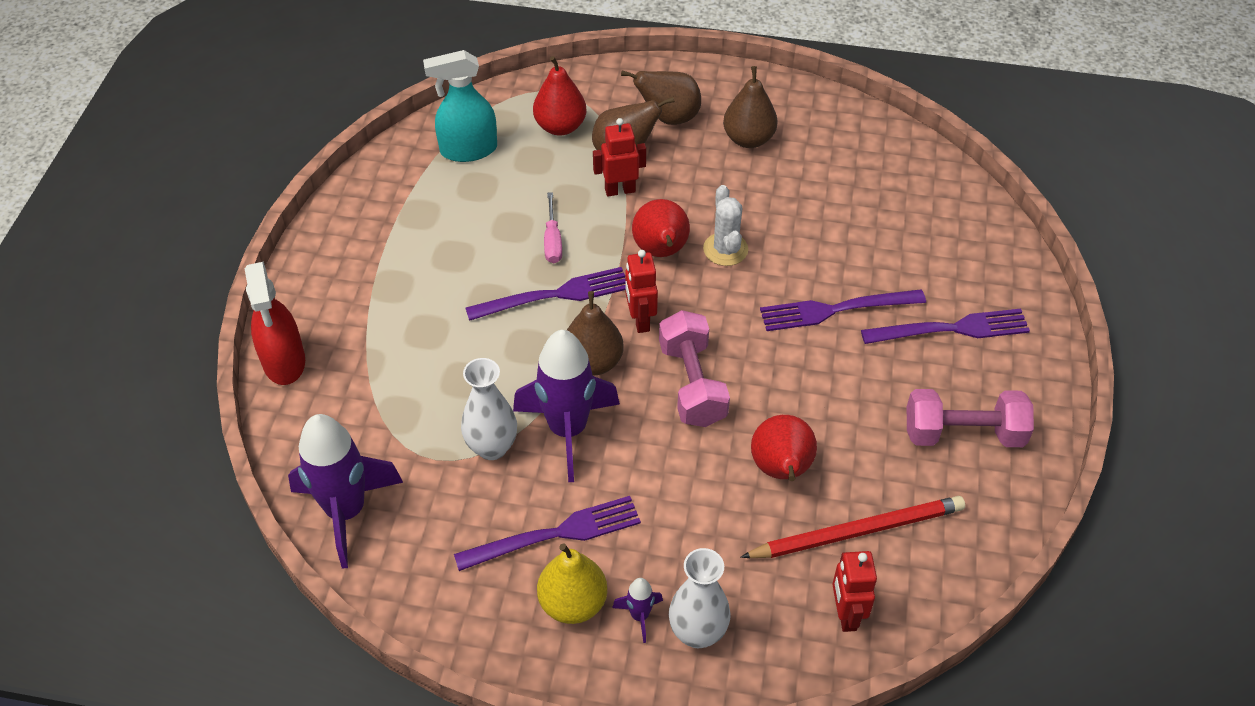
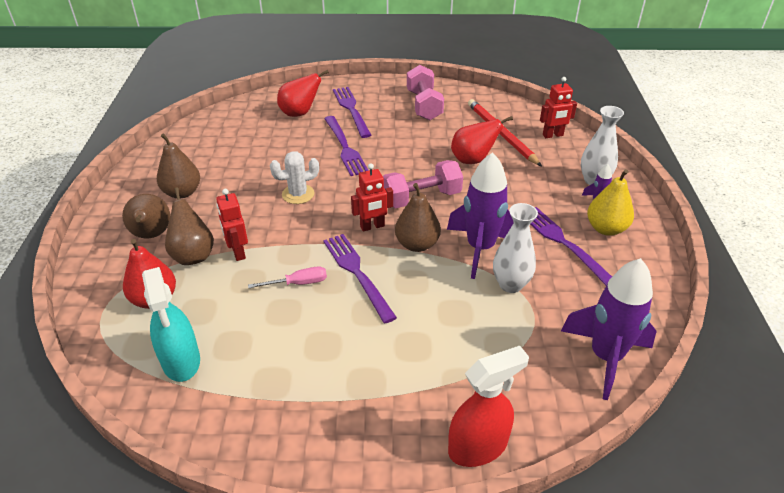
camera: 100 degrees left, 10 degrees down
red pear [632,199,690,257] -> red pear moved to [277,70,329,117]

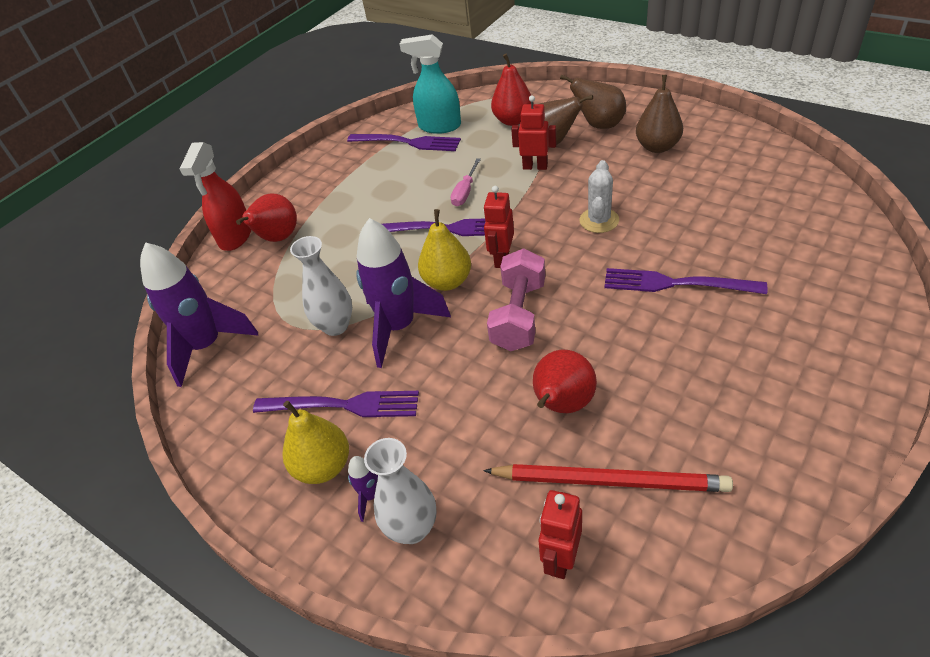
camera: 130 degrees right, 5 degrees up
red pear [277,70,329,117] -> red pear moved to [236,194,297,242]
purple fork [333,87,371,138] -> purple fork moved to [347,134,461,151]
brown pear [395,183,441,252] -> yellow pear [418,209,471,291]
pink dumbbell [407,65,444,121] -> none

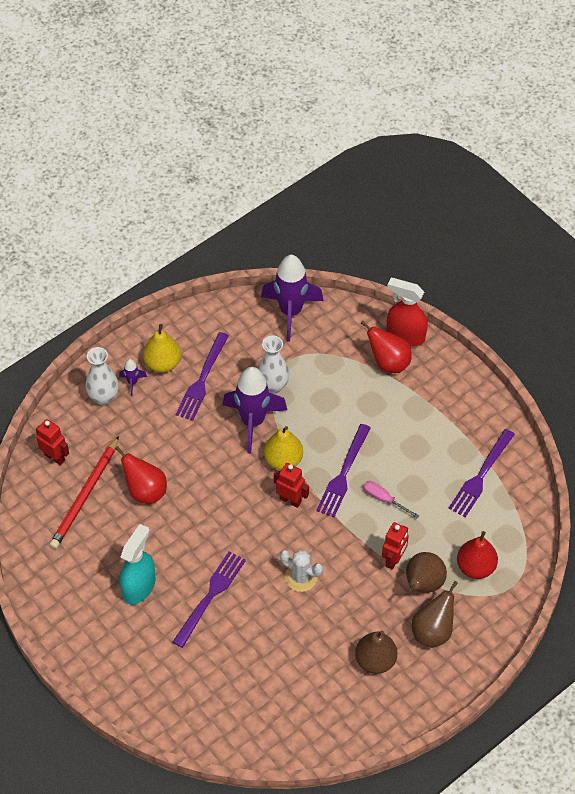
camera: 100 degrees right, 10 degrees up
turquoise spray bottle [400,34,461,134] -> turquoise spray bottle moved to [120,524,156,604]
pink dumbbell [487,248,545,351] -> none

